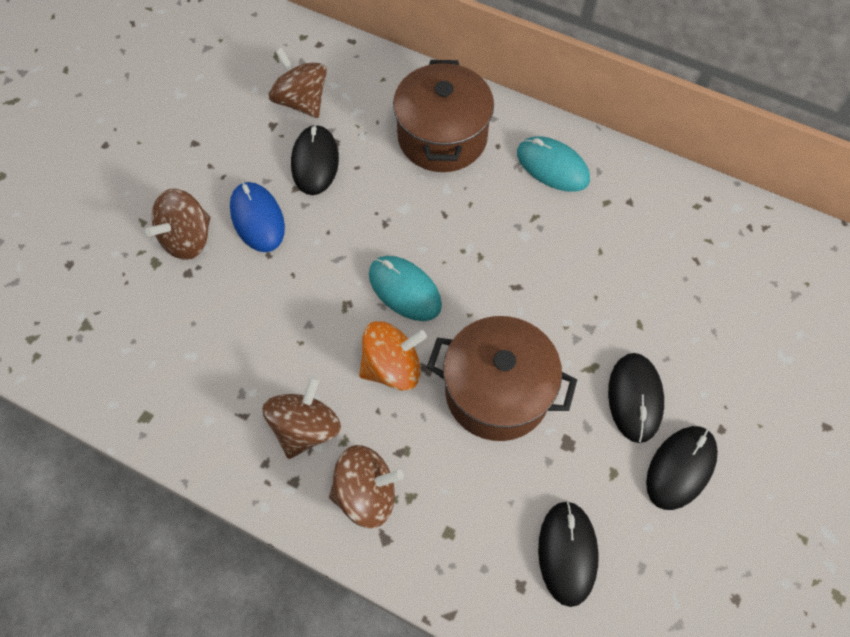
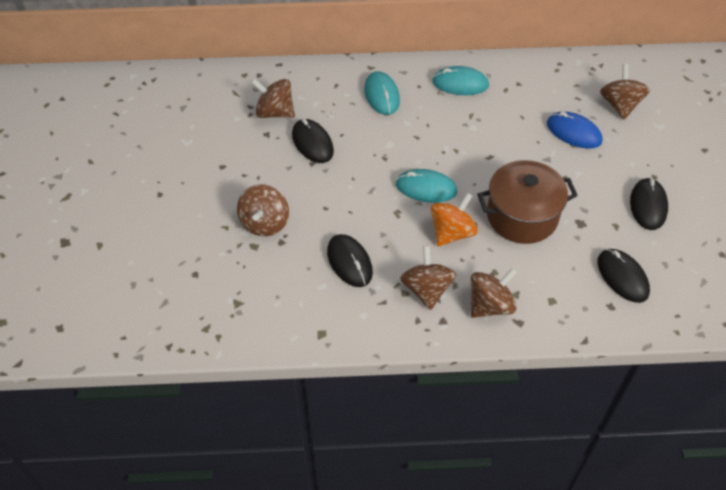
camera: 30 degrees left, 10 degrees down
blue mouse [230,182,285,252] -> blue mouse moved to [547,112,602,149]
brown pot [393,60,494,172] -> turquoise mouse [364,71,400,115]
black mouse [608,353,664,443] -> black mouse moved to [327,234,373,287]
none -> brown spinning top [600,64,650,119]

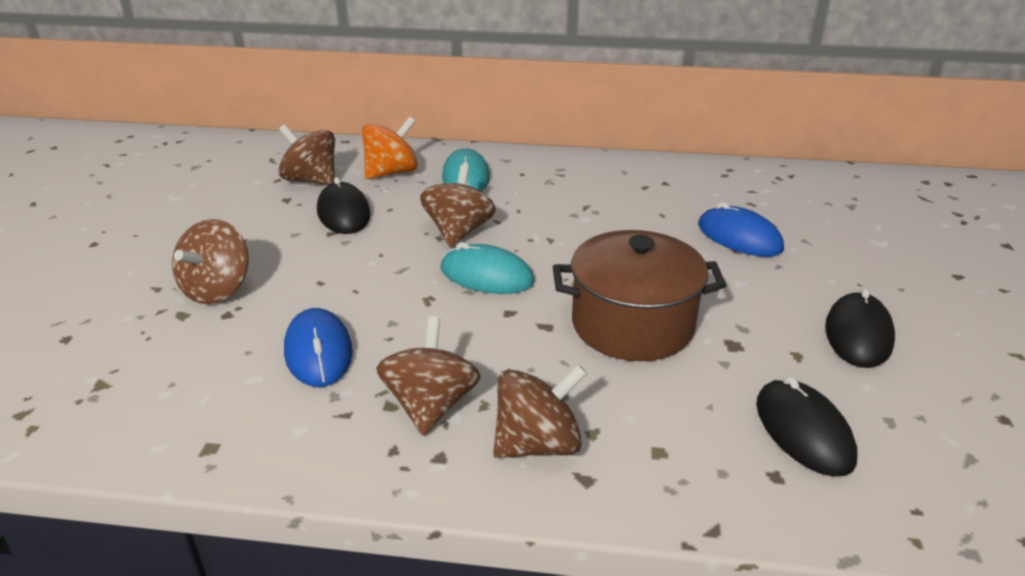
camera: 10 degrees right, 20 degrees down
black mouse [327,234,373,287] -> blue mouse [284,308,353,387]
orange spinning top [431,193,478,246] -> orange spinning top moved to [362,116,418,179]
turquoise mouse [432,66,489,95] -> none
brown spinning top [600,64,650,119] -> brown spinning top moved to [420,165,496,247]

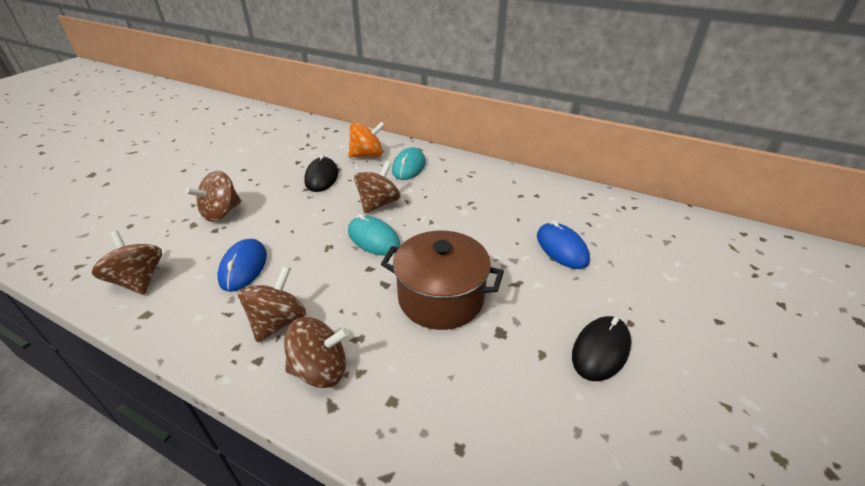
camera: 20 degrees right, 5 degrees up
brown spinning top [279,124,335,185] -> brown spinning top moved to [92,231,162,295]
black mouse [756,376,857,477] -> none

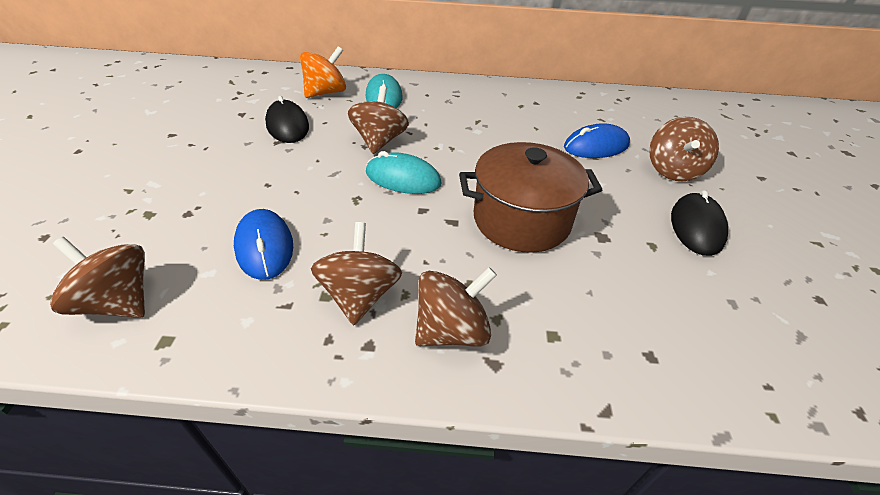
camera: 25 degrees left, 5 degrees up
brown spinning top [185,171,241,222] -> brown spinning top moved to [649,117,719,181]
blue mouse [537,220,590,269] -> blue mouse turned 60 degrees counterclockwise [564,123,630,158]

